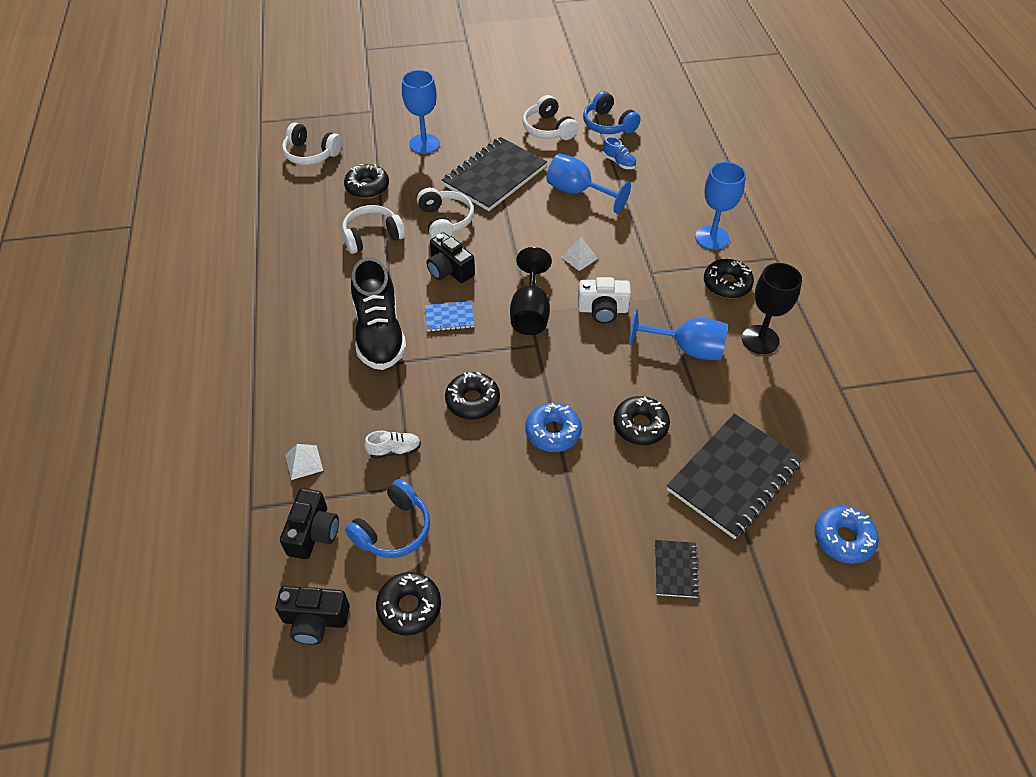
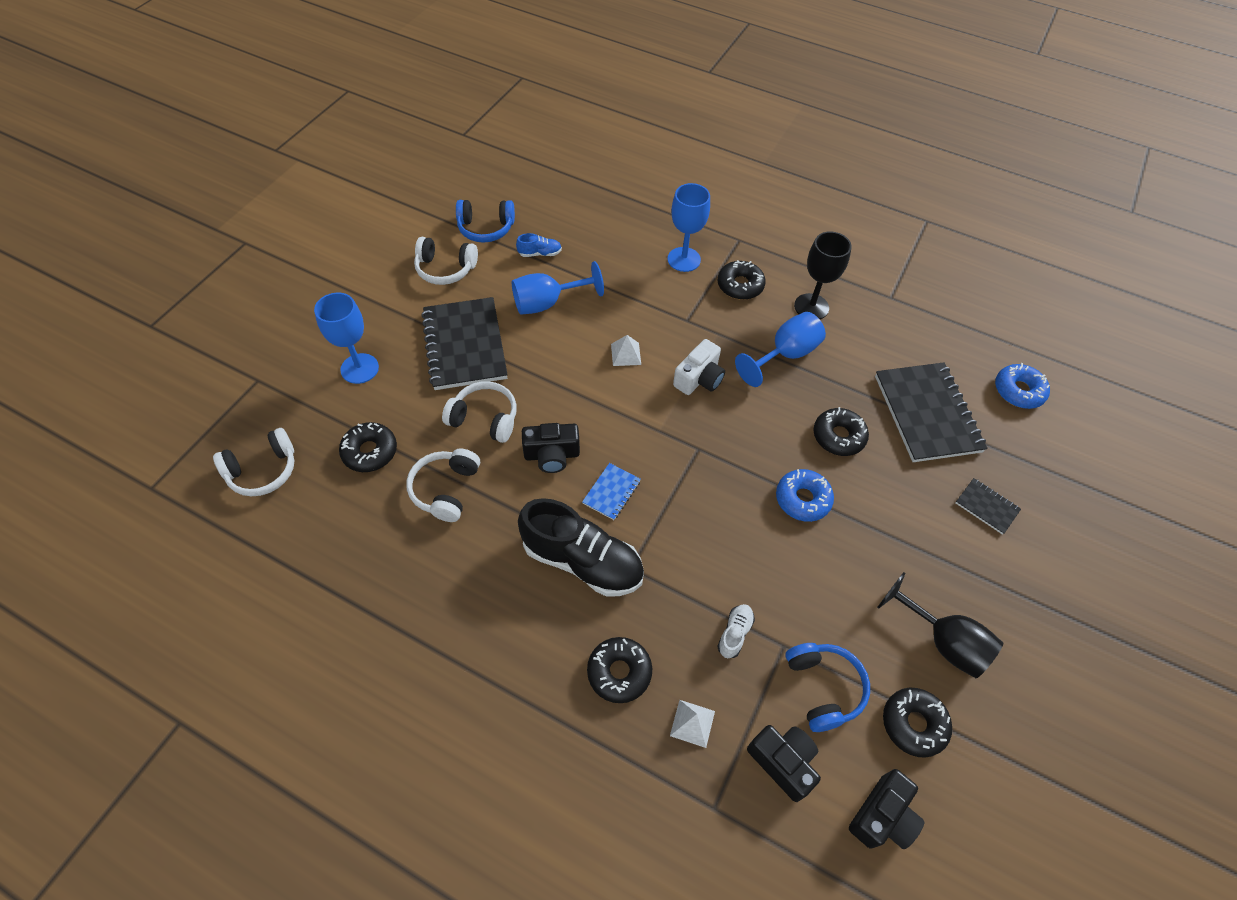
camera: 55 degrees left, 5 degrees up
black donut [445,372,500,419] -> black donut moved to [587,637,652,703]
black goblet [510,247,552,335] -> black goblet moved to [877,572,1003,678]

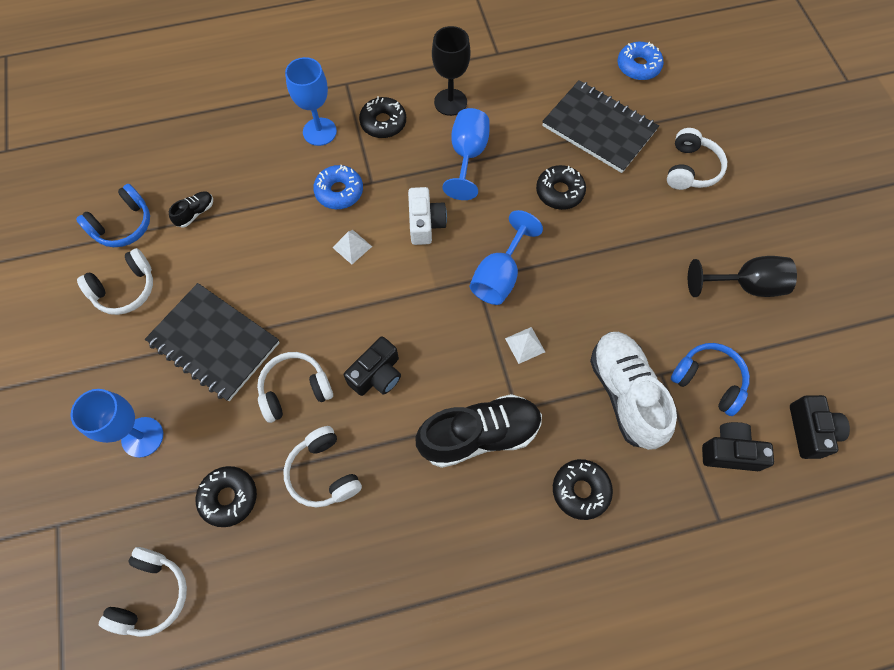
camera: 40 degrees left, 10 degrees up
blue goblet [512,261,604,315] -> blue goblet moved to [470,210,543,305]
blue shoe [516,233,562,257] -> black shoe [169,192,213,228]
blue notebook [582,463,641,520] -> none
white pyramid [670,700,715,748] -> white pyramid moved to [505,327,545,364]
white shoe [717,604,755,658] -> white shoe [590,332,677,450], size x2.32
blue donut [776,469,834,522] -> blue donut moved to [313,165,363,209]
black donut [883,688,952,758] -> none
black notebook [956,478,1021,535] -> white headphones [667,128,727,190]

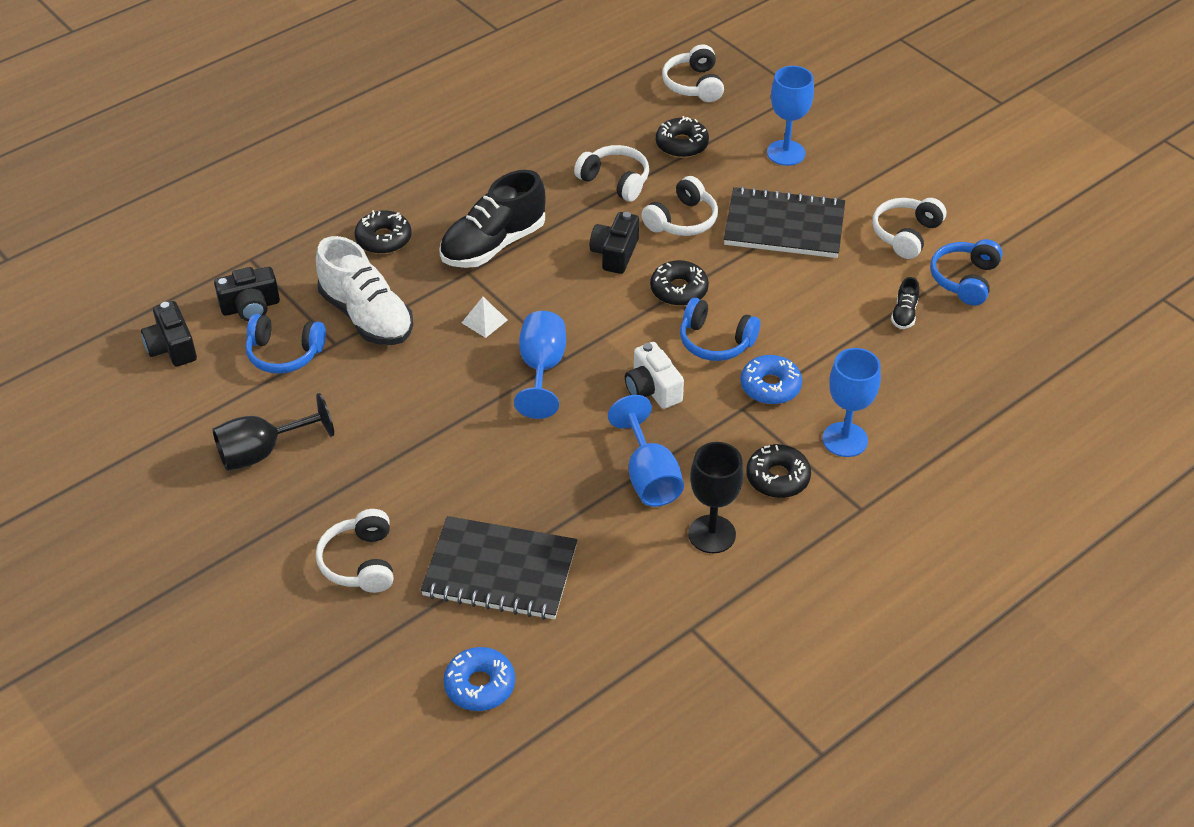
camera: 155 degrees right, 20 degrees down
white pyramid [332,230,372,264] -> blue headphones [680,298,760,361]
black donut [536,165,586,210] -> black donut moved to [650,260,709,306]

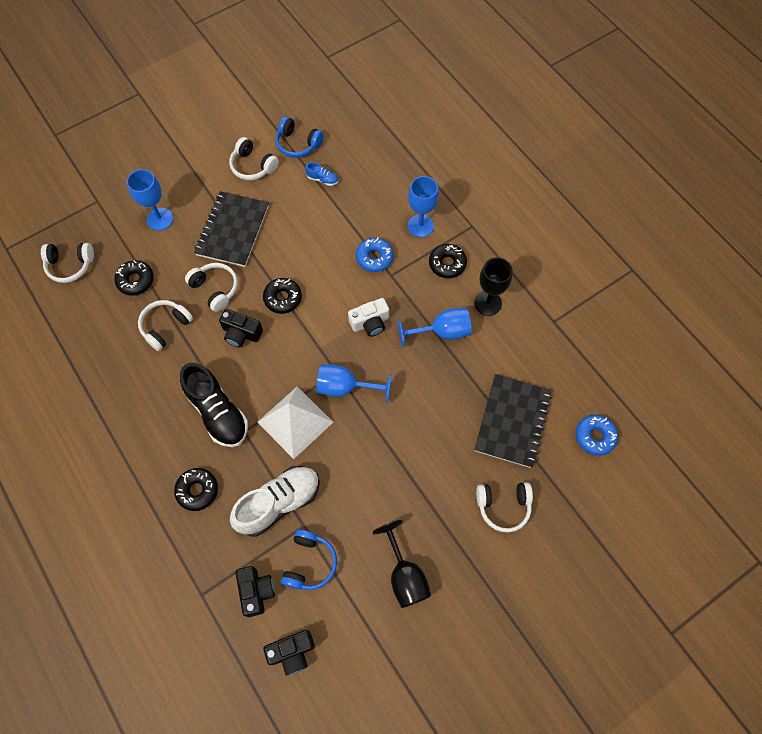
camera: 85 degrees left, 20 degrees up
white pyramid [462,297,507,338] -> white pyramid [258,387,333,459], size x2.36
blue headphones [680,298,760,361] -> none
black shoe [891,277,919,329] -> blue shoe [305,162,338,186]

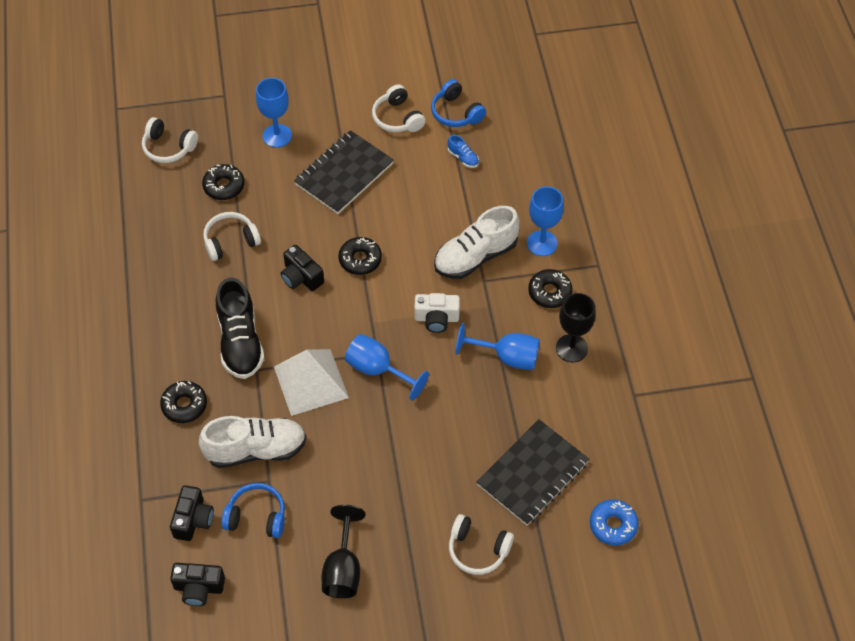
camera: 25 degrees right, 10 degrees down
white headphones [185,263,238,312] -> none
blue headphones [281,530,337,590] -> blue headphones turned 120 degrees counterclockwise [221,483,285,538]
blue donut [356,238,394,272] -> white shoe [434,206,520,279]

